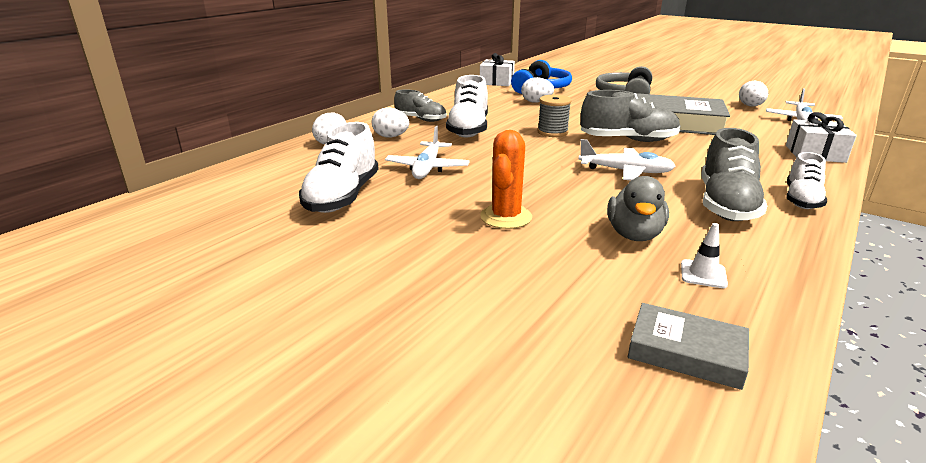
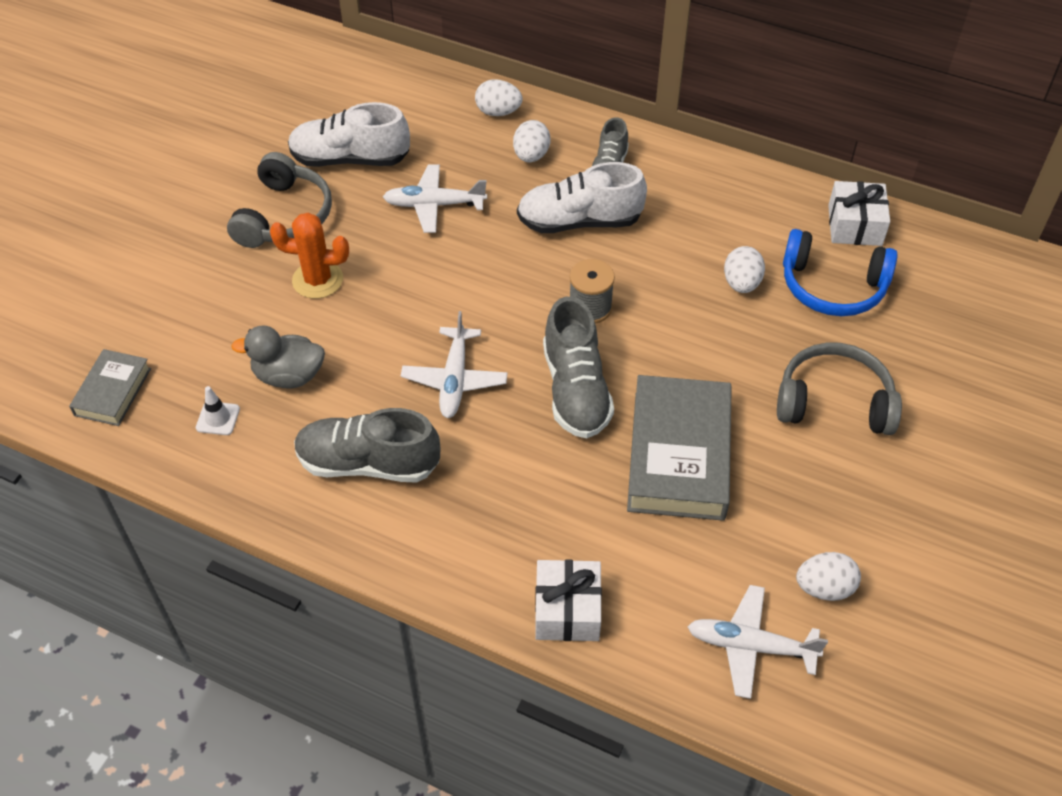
camera: 80 degrees right, 25 degrees up
white shoe [786,152,827,209] -> none
none -> grey headphones [227,152,332,248]

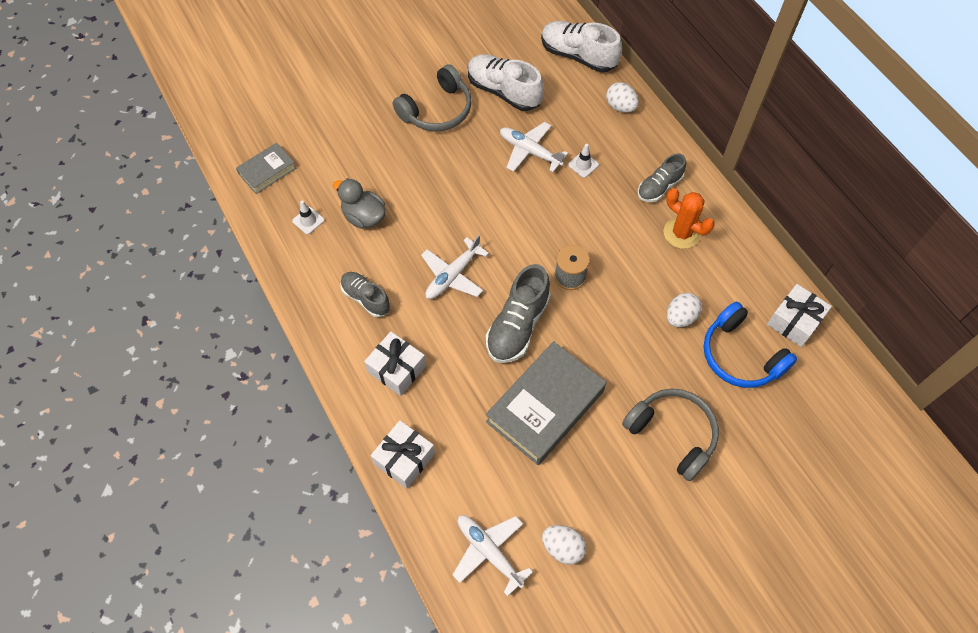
camera: 35 degrees right, 10 degrees up
orange cactus [270,213,349,299] -> orange cactus moved to [664,188,715,249]
grey shoe [294,408,440,483] -> grey shoe [340,272,390,317], size x0.63
white egg [513,120,551,162] -> none
white shoe [517,162,647,233] -> white shoe moved to [541,21,622,72]
none -> white gift [364,331,426,396]
none -> white traffic cone [568,144,599,178]

